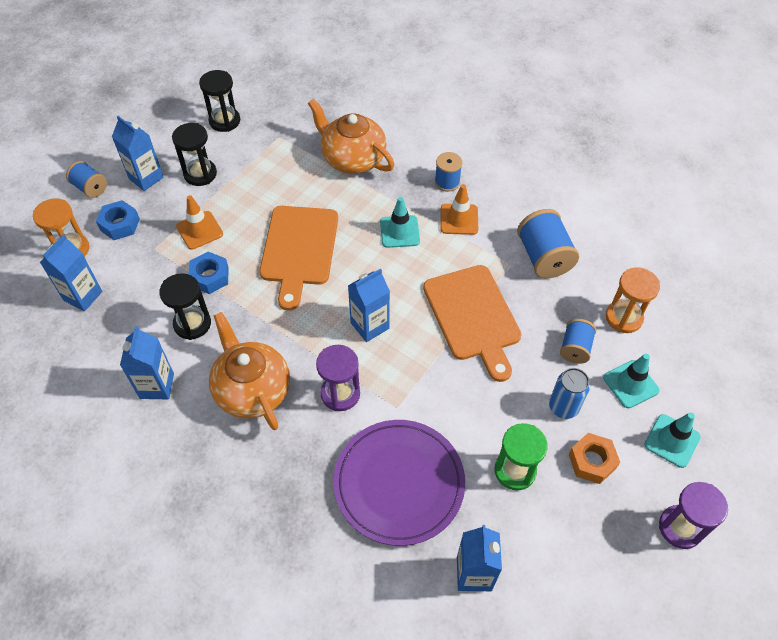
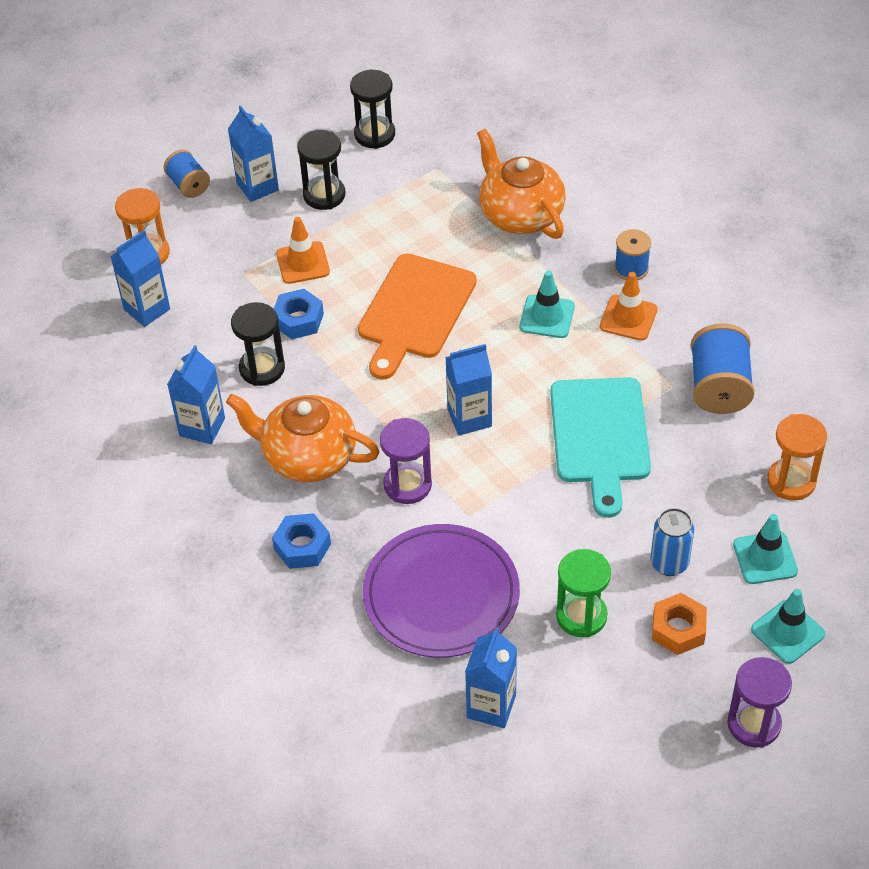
camera: 20 degrees right, 5 degrees down
blue nut [96,200,140,240] -> blue nut moved to [272,513,331,569]
orange teapot [209,312,290,430] -> orange teapot turned 60 degrees counterclockwise [226,394,380,482]
orange cutting board [423,265,522,382] -> turquoise cutting board [550,377,651,518]
blue spool [560,319,596,364] -> none

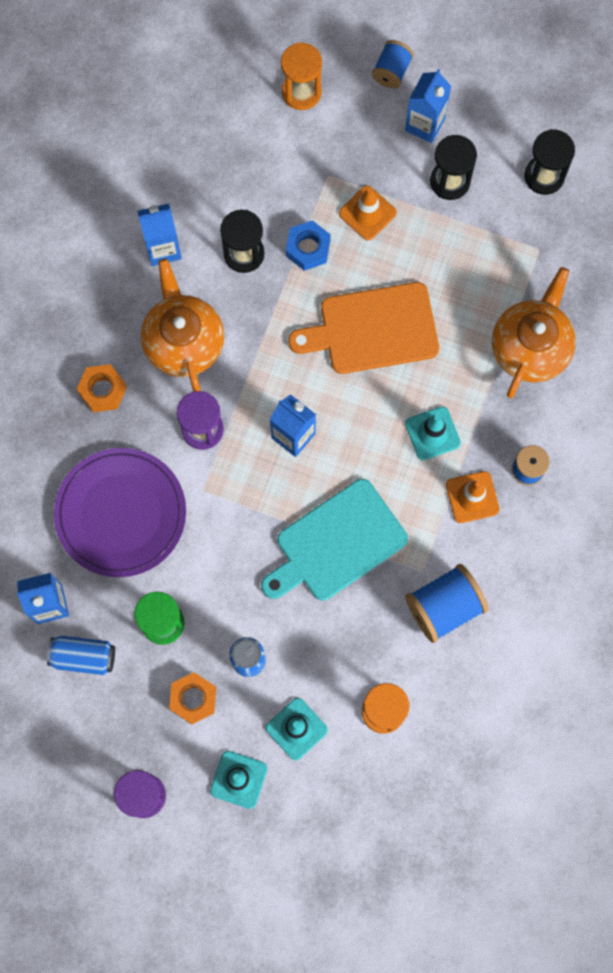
camera: 55 degrees right, 25 degrees up
blue carton [110,230,170,327] -> none
blue nut [272,513,331,569] -> orange nut [77,364,127,412]
none -> blue can [47,636,115,675]

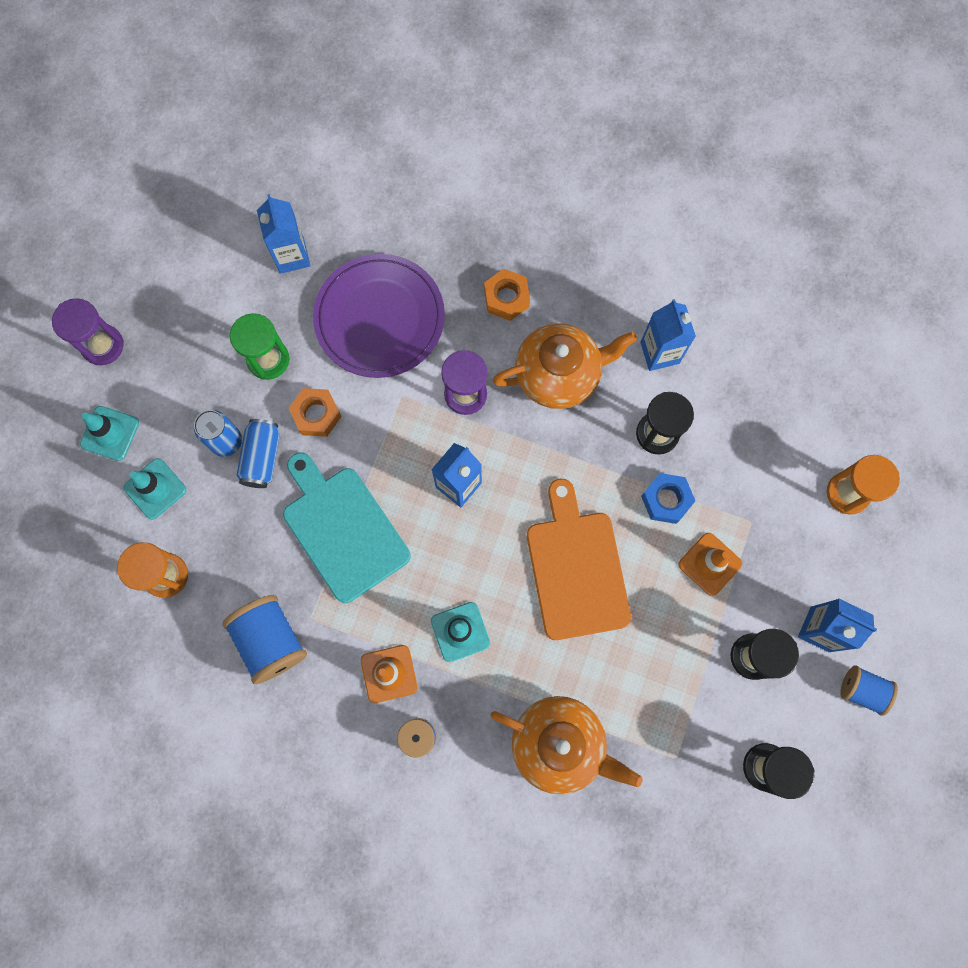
camera: 90 degrees right, 0 degrees up
blue can [47,636,115,675] -> blue can moved to [237,419,280,488]
orange nut [169,672,216,725] -> orange nut moved to [288,388,342,437]
blue spool [372,40,414,89] -> blue spool moved to [840,665,898,716]

